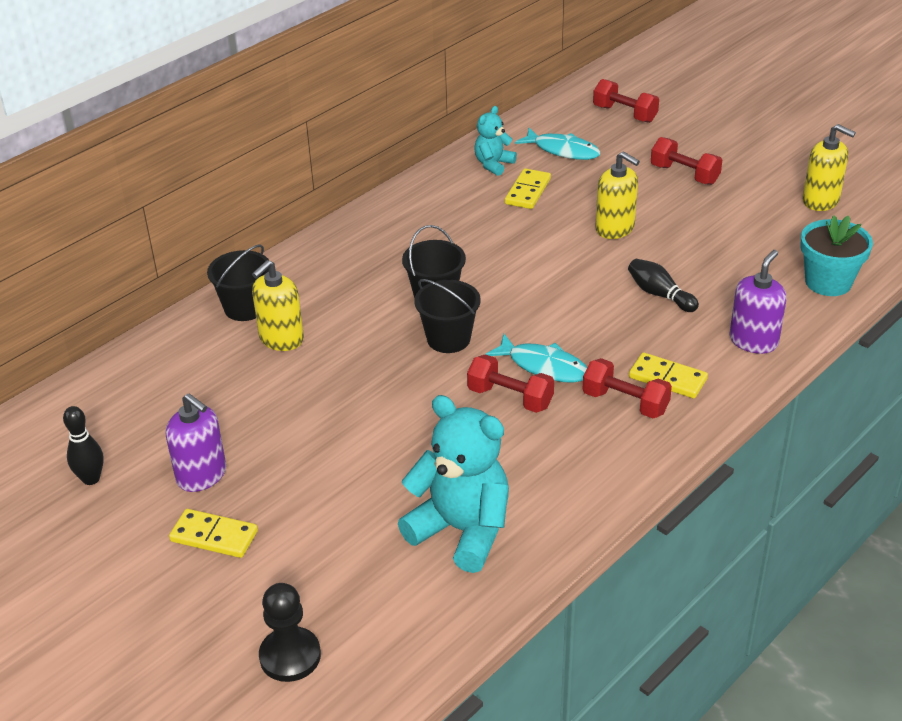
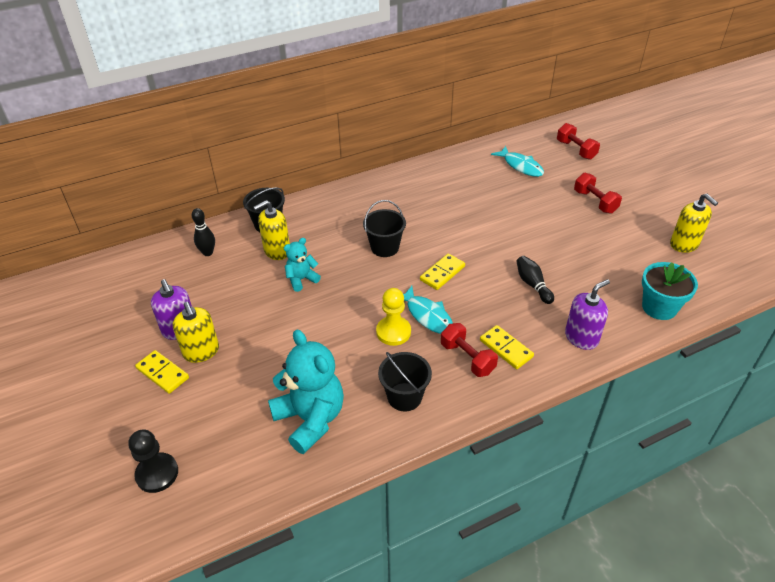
camera: 20 degrees right, 5 degrees up
black bowling pin [63,406,104,485] -> black bowling pin moved to [192,208,215,256]
black bucket [414,279,481,353] -> black bucket moved to [378,352,432,412]
red dumbbell [467,354,554,413] -> yellow pawn [376,288,411,346]
turquoise teddy bear [474,106,517,176] -> turquoise teddy bear moved to [284,238,321,292]
yellow domino [505,168,551,209] -> yellow domino moved to [420,253,465,290]
yellow soap dispenser [595,151,640,239] -> yellow soap dispenser moved to [172,302,219,363]

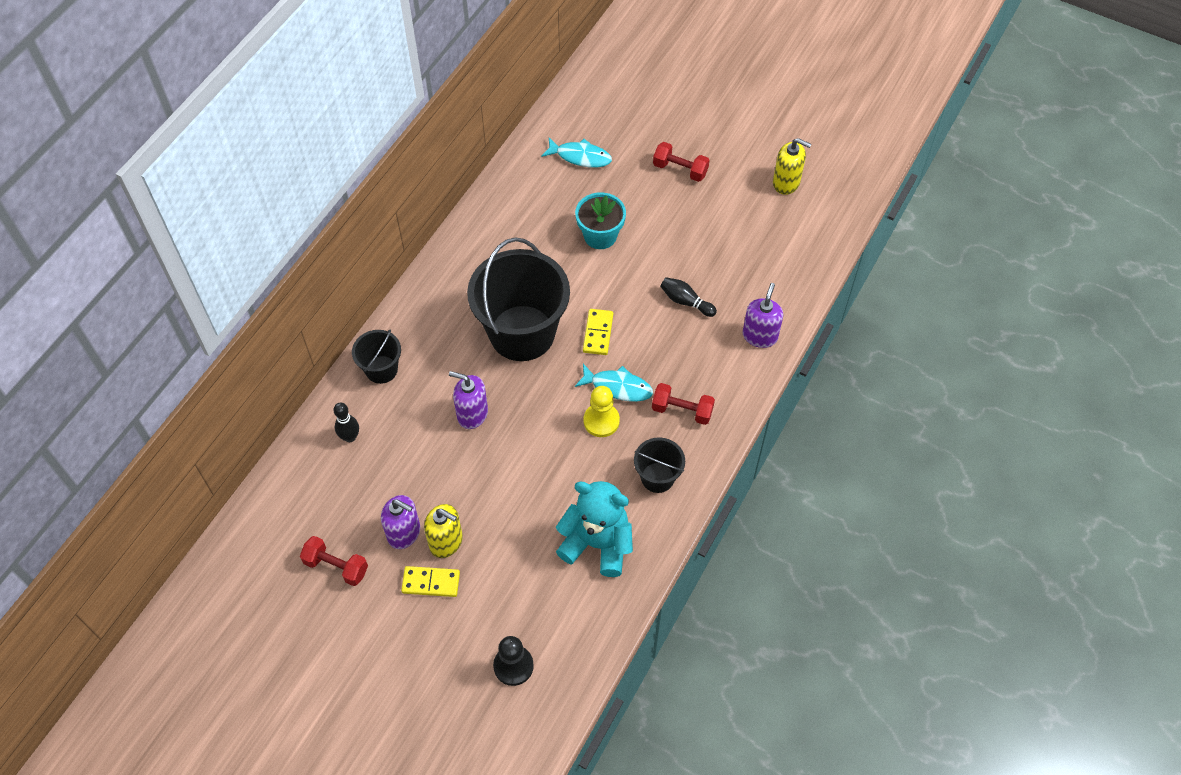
camera: 35 degrees left, 15 degrees up
yellow soap dispenser [253,200,290,260] -> none
turquoise teddy bear [284,238,321,292] -> purple soap dispenser [449,371,488,429]
black bucket [363,200,406,257] -> black bucket [467,238,570,361], size x2.07
yellow domino [480,325,534,369] -> none
red dumbbell [557,123,600,160] -> red dumbbell moved to [300,536,368,586]
turquoise flower pot [642,262,698,320] -> turquoise flower pot moved to [575,192,626,249]

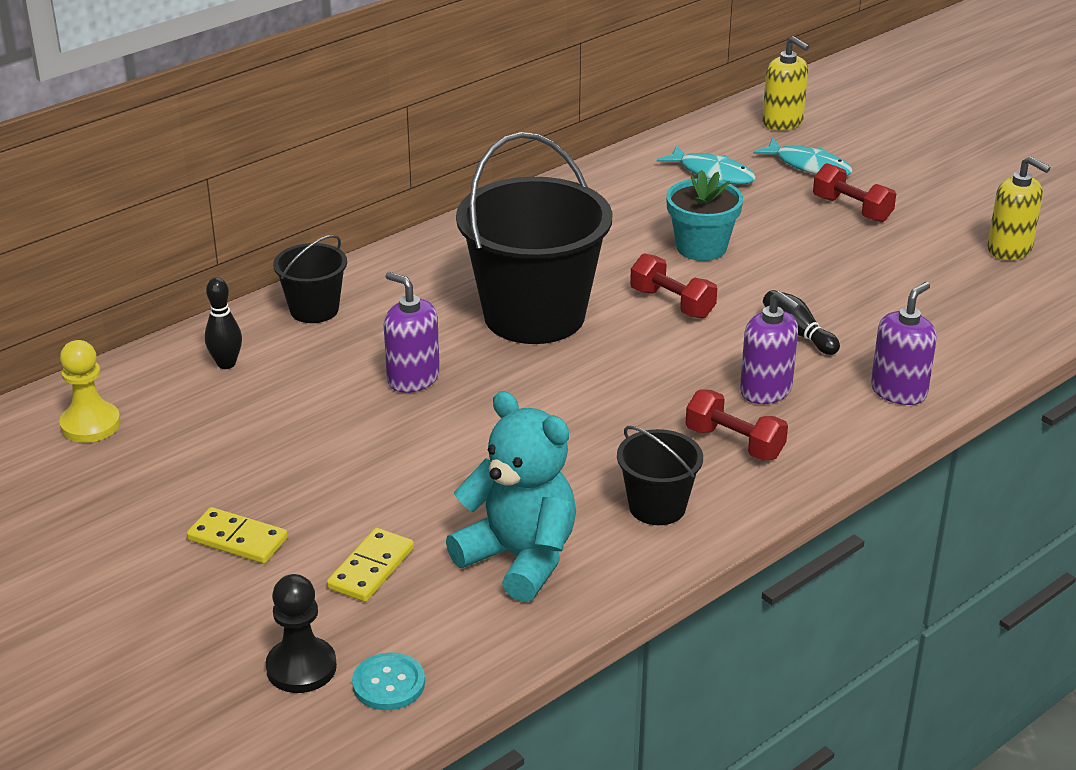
camera: 20 degrees right, 25 degrees down
red dumbbell [300,536,368,586] -> red dumbbell moved to [630,253,717,319]
purple soap dispenser [381,495,420,549] -> purple soap dispenser moved to [740,291,800,404]
yellow soap dispenser [424,504,463,558] -> yellow soap dispenser moved to [762,36,809,130]
turquoise fish [575,364,653,402] -> turquoise fish moved to [753,138,853,176]
yellow domino [583,309,613,355] -> yellow domino moved to [327,528,414,602]
yellow pawn [584,386,620,437] -> yellow pawn moved to [59,340,121,443]
none -> turquoise button [352,652,425,710]

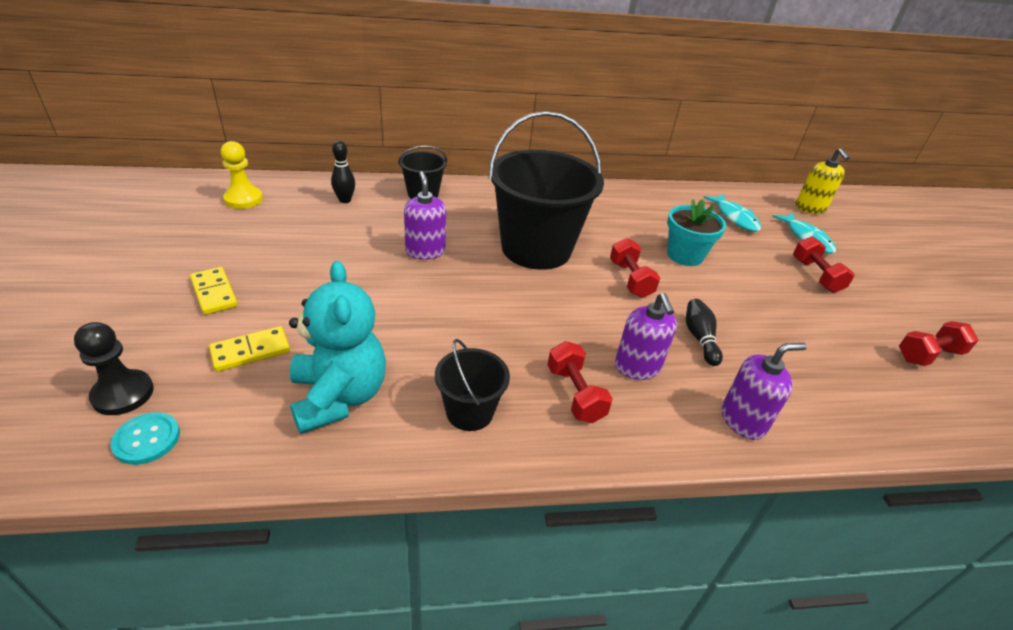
camera: 30 degrees right, 5 degrees up
yellow soap dispenser [987,156,1050,260] -> red dumbbell [899,321,979,366]

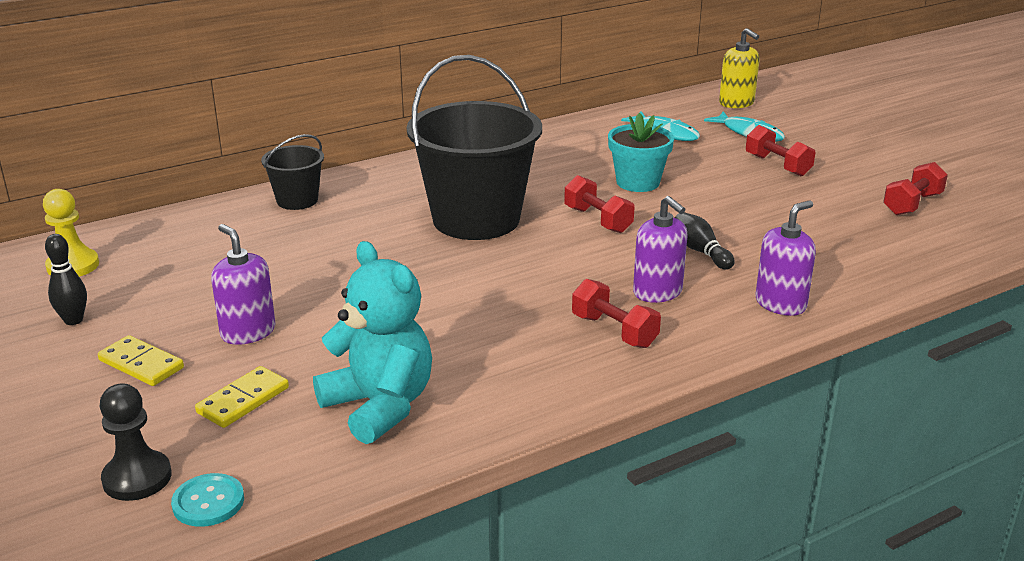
camera: 20 degrees left, 10 degrees down
black bowling pin [331,140,355,203] -> black bowling pin moved to [45,234,87,325]
purple soap dispenser [404,171,446,260] -> purple soap dispenser moved to [211,224,276,345]
black bucket [435,339,510,431] -> none

